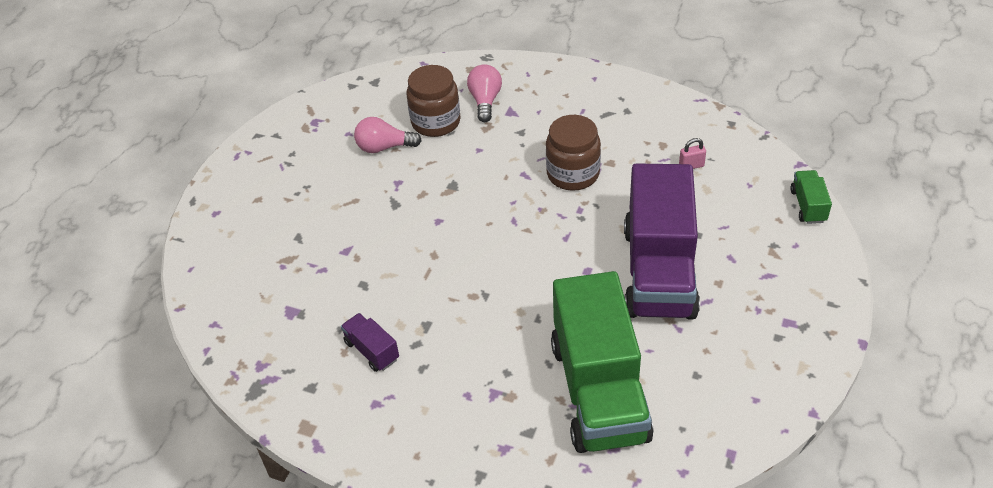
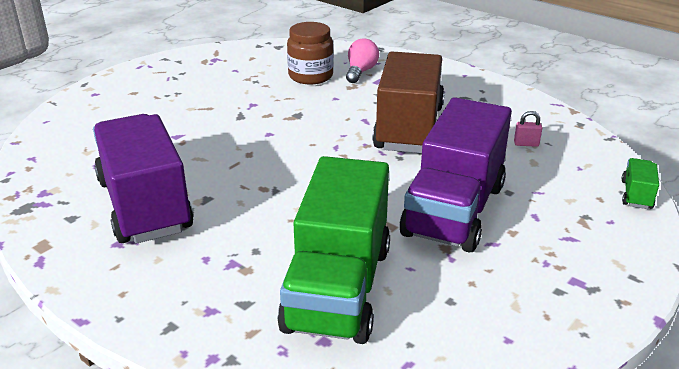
camera: 15 degrees right, 15 degrees down
purple truck [341,313,399,372] -> purple truck [93,114,194,243], size x2.47
pink light bulb [354,117,422,153] -> none
brown jar [546,115,601,191] -> brown truck [372,51,445,153]

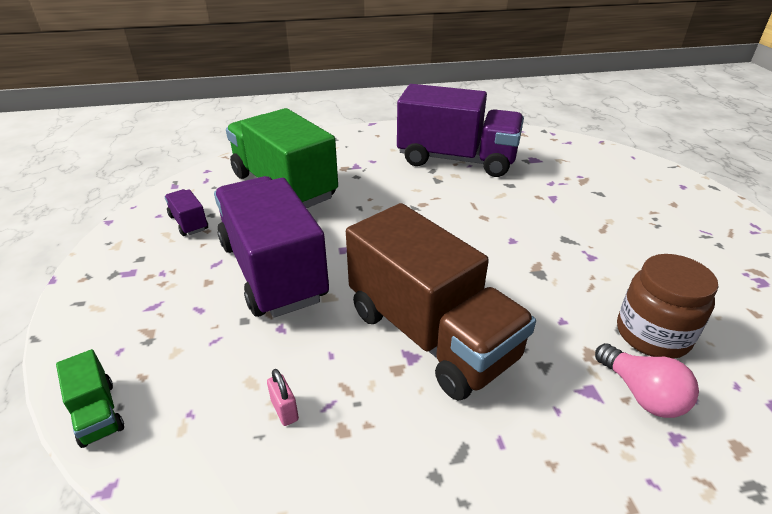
camera: 130 degrees right, 5 degrees up
pink padlock [514,111,542,147] -> pink padlock turned 75 degrees counterclockwise [267,369,299,426]
none -> purple truck [164,189,208,236]

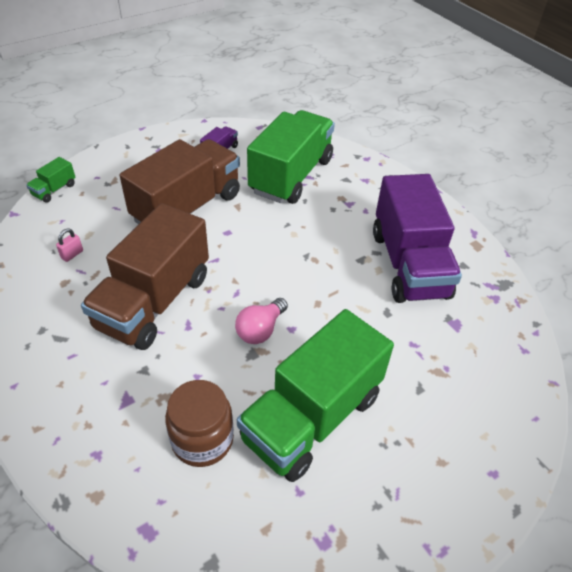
camera: 65 degrees right, 10 degrees up
purple truck [214,176,329,317] -> brown truck [120,139,240,224]
pink light bulb [595,343,699,418] -> pink light bulb moved to [235,298,288,344]
none -> green truck [237,309,394,482]

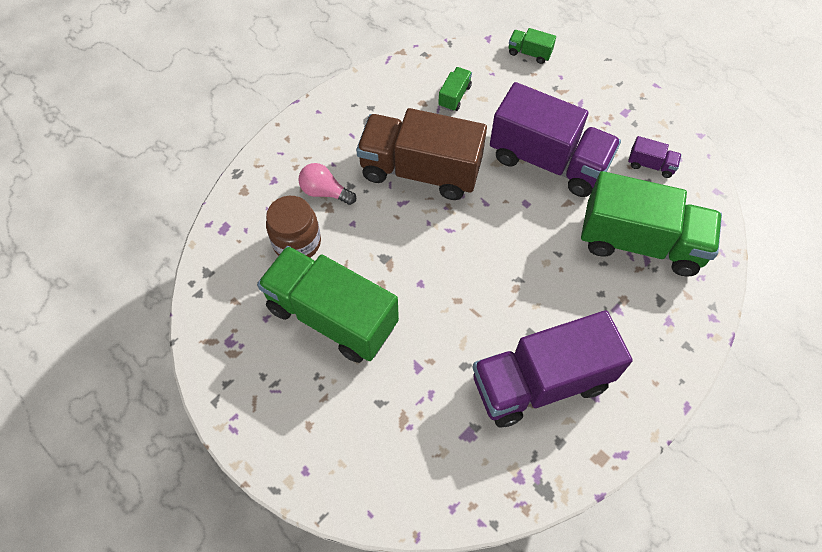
camera: 80 degrees right, 15 degrees up
pink padlock [56,229,83,262] -> green truck [438,67,472,111]
brown truck [120,139,240,224] -> purple truck [490,82,621,197]
pink light bulb [235,298,288,344] -> pink light bulb moved to [298,163,356,205]

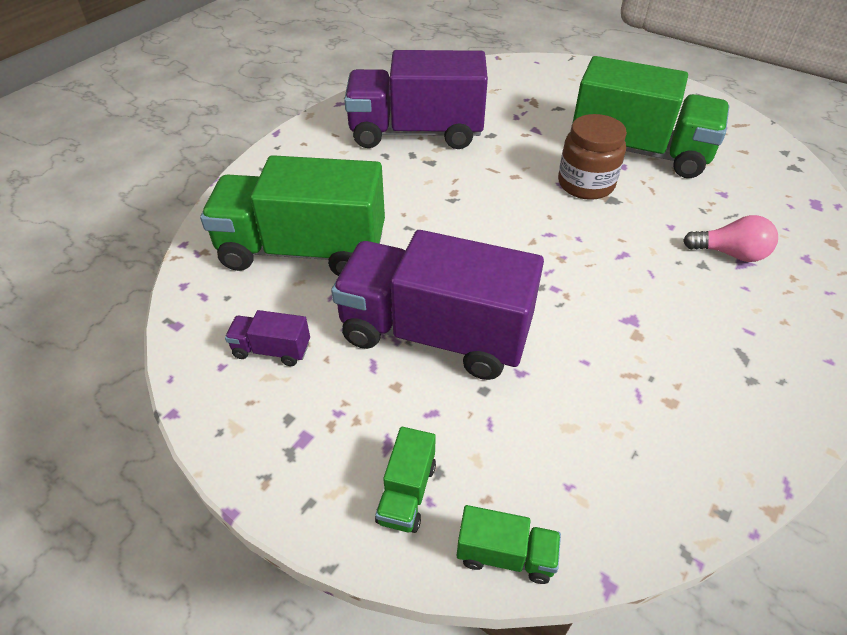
camera: 170 degrees right, 15 degrees down
brown jar [266,196,321,258] -> brown jar moved to [558,114,627,200]
brown truck [356,108,487,200] -> none
green truck [438,67,472,111] -> green truck moved to [375,427,436,533]
purple truck [473,310,633,427] -> purple truck turned 150 degrees counterclockwise [344,50,488,149]

